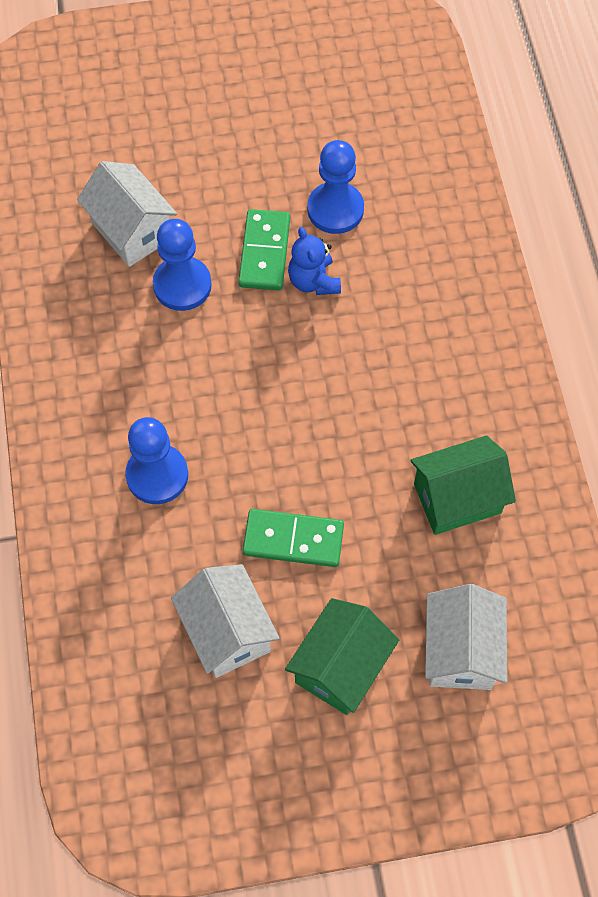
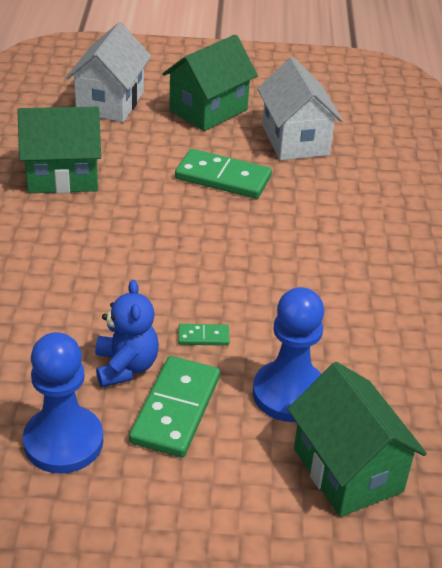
camera: 170 degrees left, 25 degrees down
white house [77,161,177,267] -> green house [288,362,427,517]
blue pawn [125,417,188,504] -> none
none -> green domino [178,324,230,346]

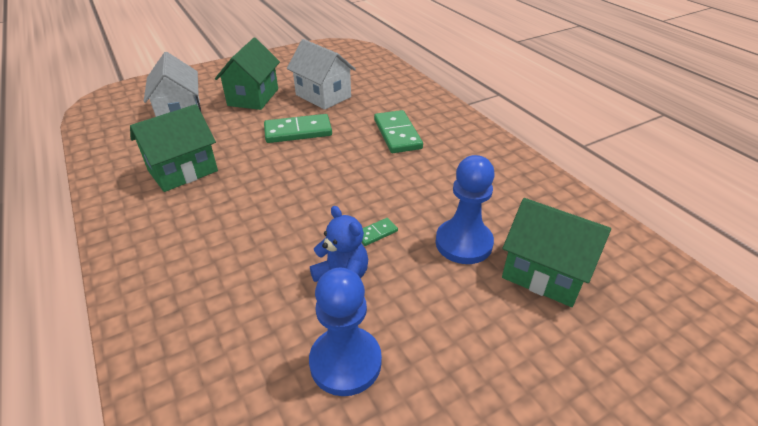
camera: 30 degrees left, 0 degrees up
green domino [129,356,220,458] -> green domino moved to [374,110,423,153]

